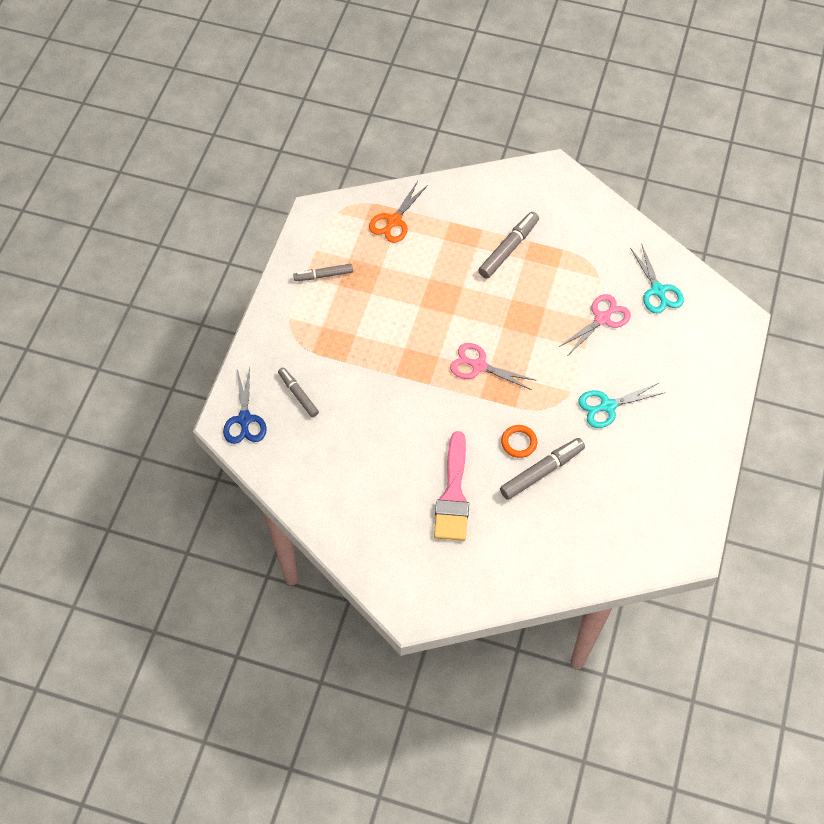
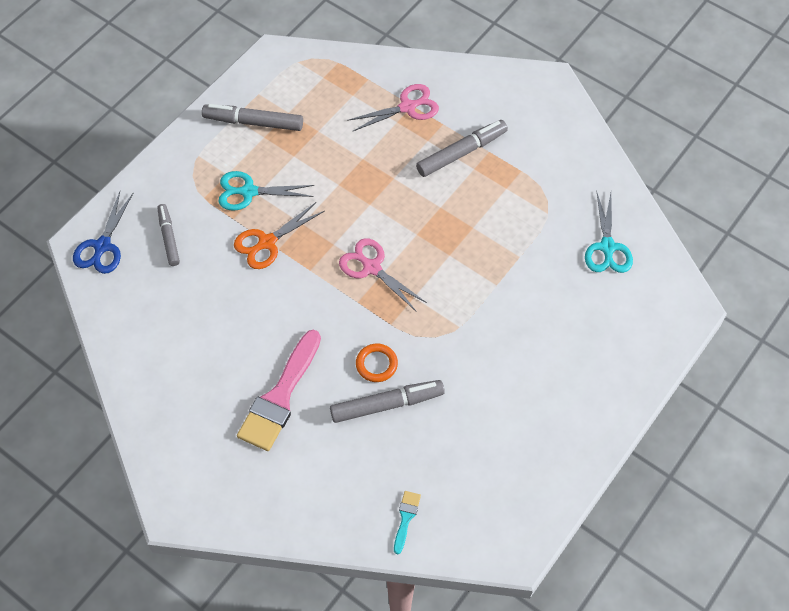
camera: 20 degrees right, 0 degrees up
grey marker [293,264,353,281] -> grey marker [202,104,303,131], size x1.52
orange scissors [369,181,428,243] -> orange scissors moved to [234,202,324,269]
pink scissors [559,294,631,355] -> pink scissors moved to [347,84,439,132]
turquoise scissors [578,382,665,428] -> turquoise scissors moved to [218,171,314,211]
none -> turquoise brush [394,491,421,554]

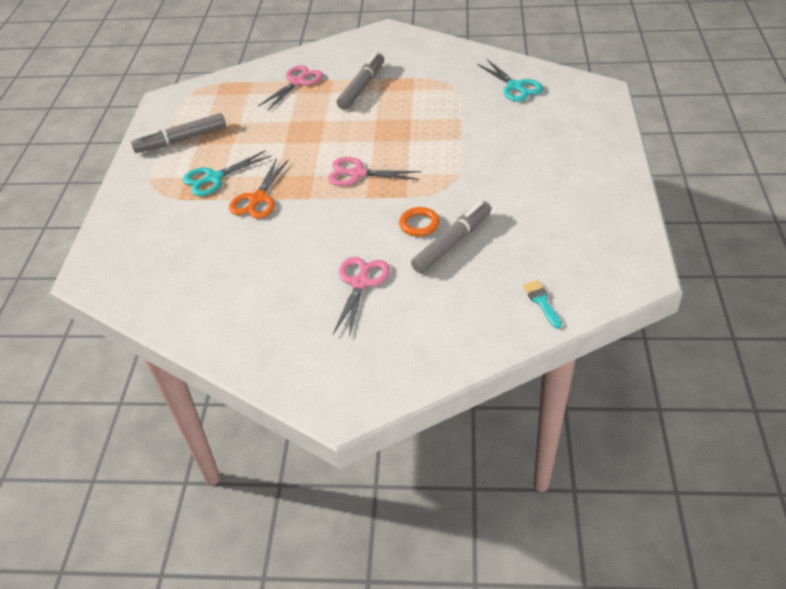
camera: 30 degrees left, 15 degrees down
blue scissors [73,192,133,274] -> none
grey marker [157,204,180,266] -> none
pink brush [237,329,321,451] -> pink scissors [333,257,390,337]

